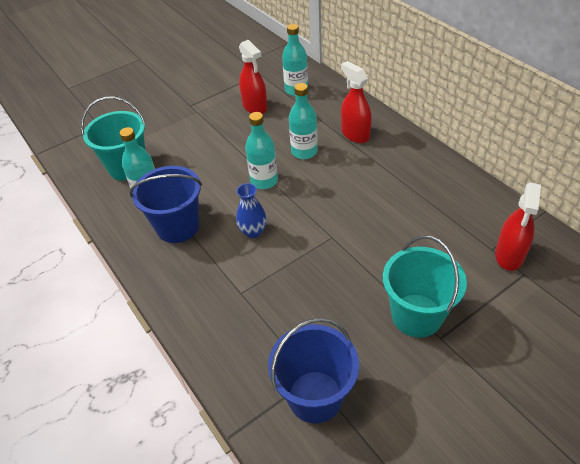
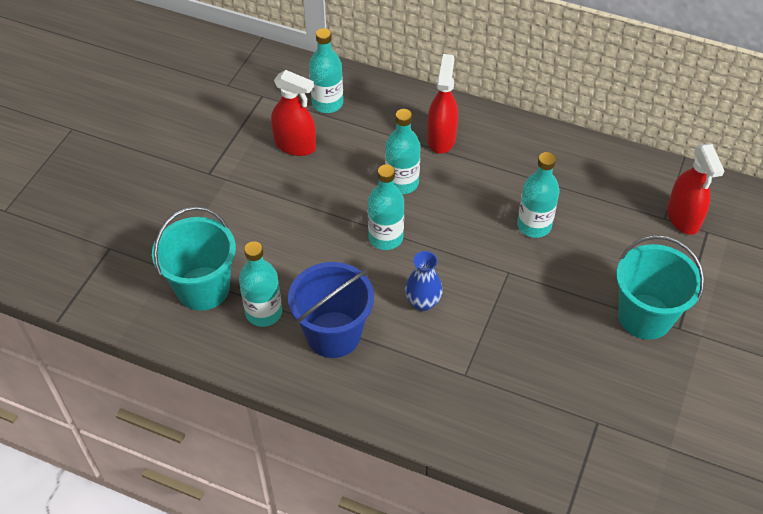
camera: 35 degrees left, 5 degrees up
blue bucket [268,318,359,424] -> none
red spray bottle [341,61,372,143] -> red spray bottle turned 75 degrees clockwise [427,54,458,154]
none -> turquoise bottle [517,152,559,238]

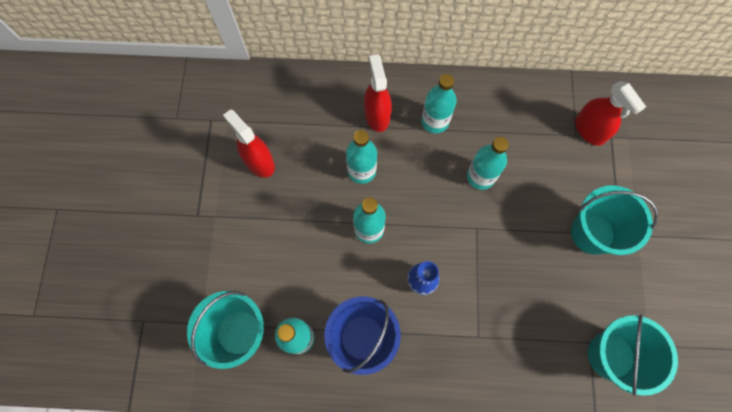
camera: 20 degrees left, 20 degrees up
red spray bottle [271,70,316,156] -> red spray bottle turned 135 degrees counterclockwise [223,109,275,178]
turquoise bottle [309,28,343,113] -> turquoise bottle moved to [421,74,457,134]
none -> turquoise bucket [588,314,678,396]

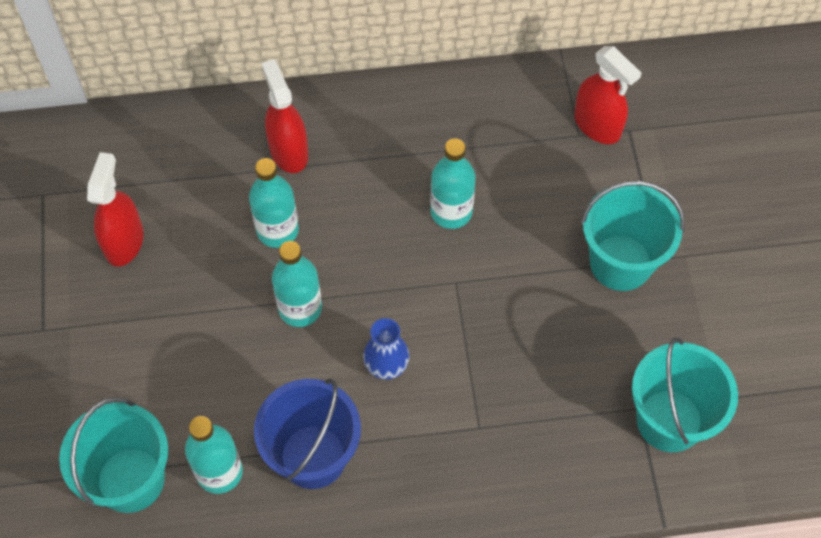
camera: 10 degrees left, 10 degrees down
red spray bottle [223,109,275,178] -> red spray bottle turned 60 degrees clockwise [87,152,144,266]
turquoise bottle [421,74,457,134] -> none

